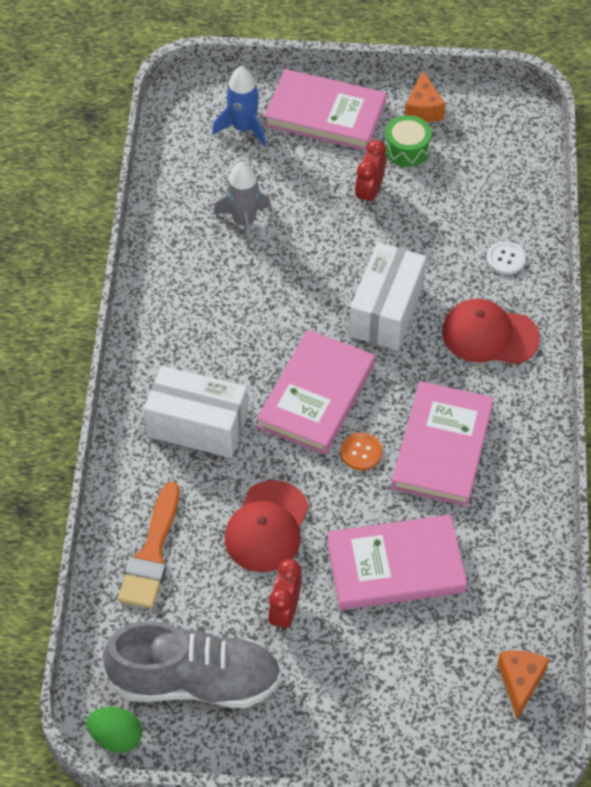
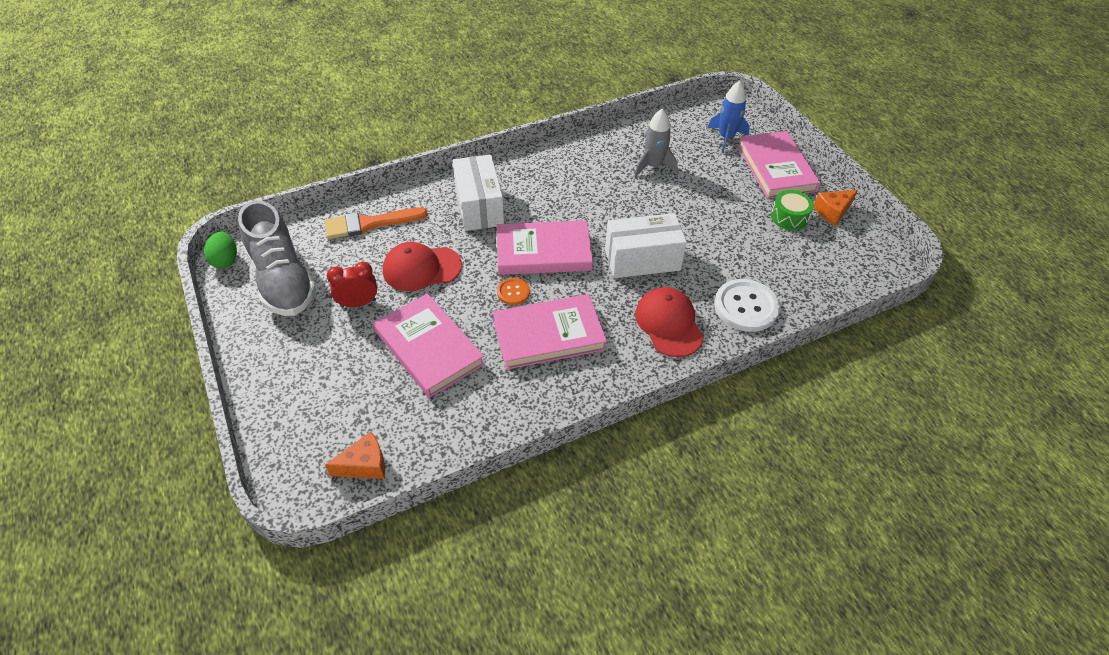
camera: 60 degrees right, 5 degrees down
red clock [355,140,386,207] -> none
white button [487,241,526,275] -> white button [714,279,780,332], size x1.89

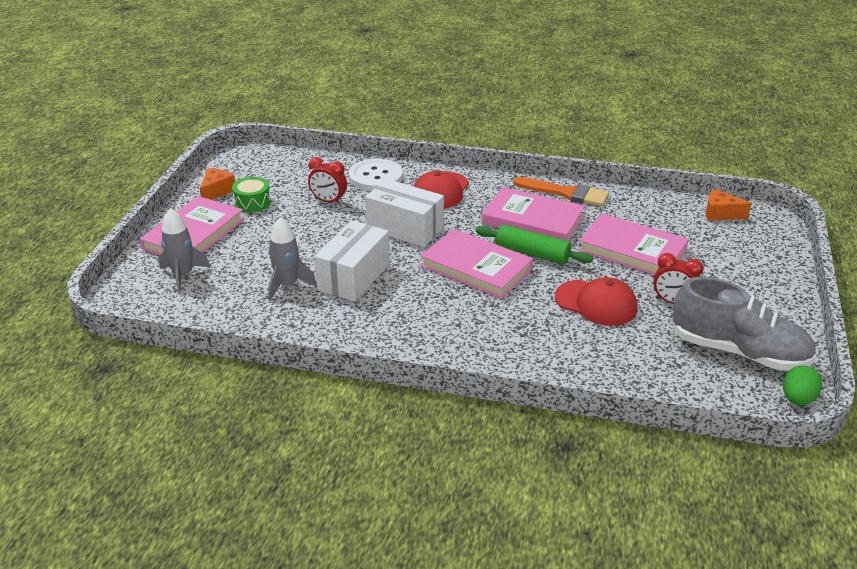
camera: 140 degrees left, 15 degrees down
grey shoe [238,200,316,316] -> grey shoe turned 105 degrees clockwise [672,277,816,370]
orange brush [325,207,428,239] -> orange brush moved to [513,177,609,206]
pink book [373,293,485,398] -> pink book turned 60 degrees counterclockwise [578,213,689,275]
white box [453,154,504,231] -> white box moved to [314,220,390,302]
orange button [497,278,530,305] -> green rolling pin [476,225,593,264]
blue rocket [708,81,750,153] -> grey rocket [159,208,210,293]
orange cheese [814,190,858,226] -> orange cheese turned 75 degrees counterclockwise [200,168,235,200]
none -> red clock [308,157,347,205]

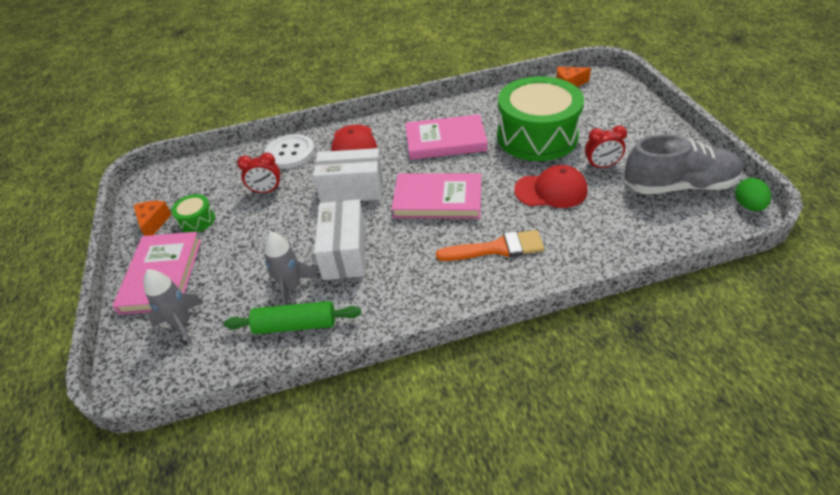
camera: 25 degrees left, 10 degrees up
green rolling pin [476,225,593,264] -> green rolling pin moved to [224,301,361,334]
orange brush [513,177,609,206] -> orange brush moved to [436,230,544,261]
pink book [578,213,689,275] -> green drum [497,76,584,161]

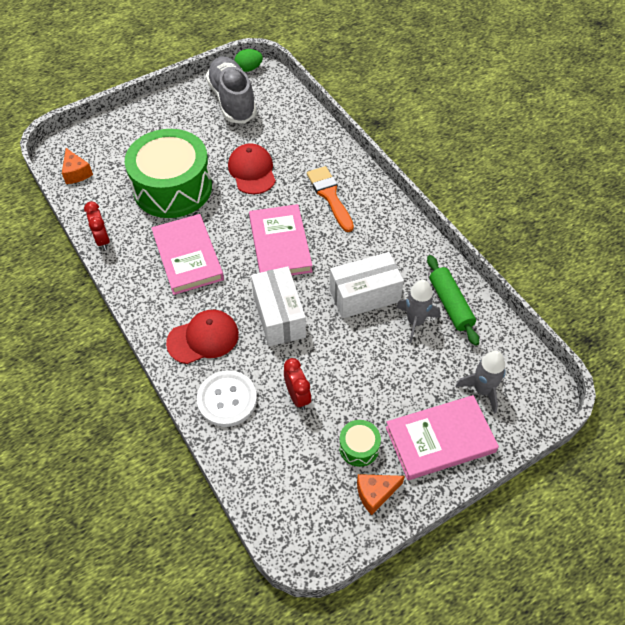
camera: 110 degrees left, 10 degrees up
red clock [585,125,627,168] -> red clock moved to [84,201,110,250]

